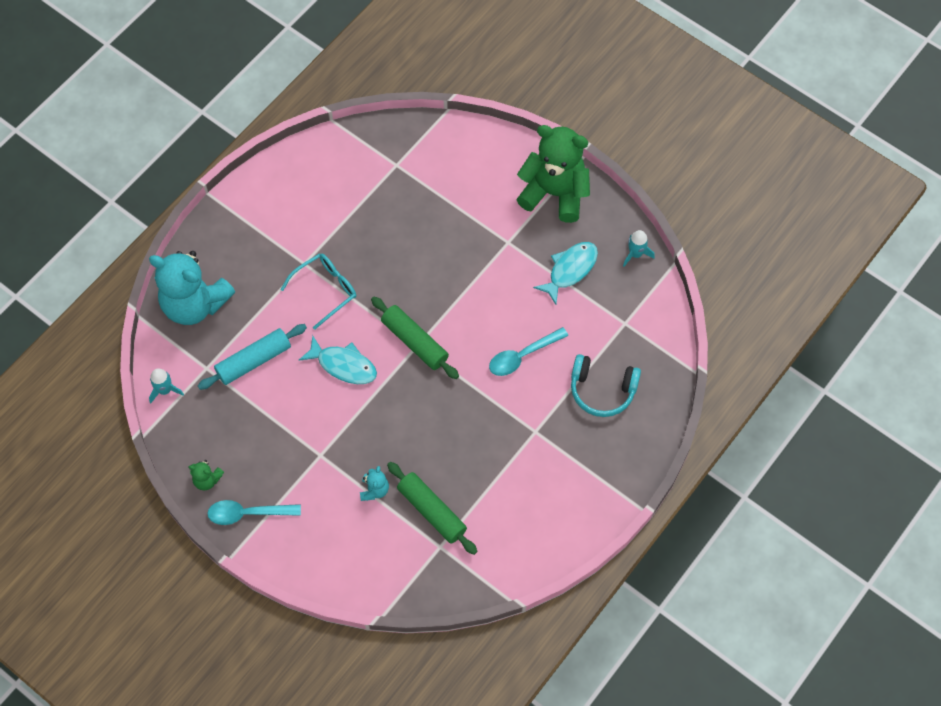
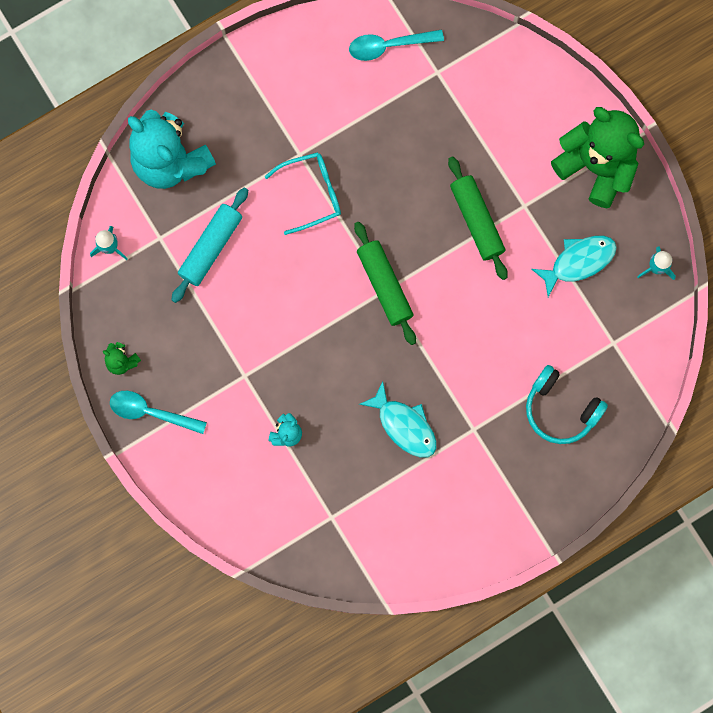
camera: 20 degrees right, 15 degrees up
turquoise rolling pin [198,324,307,390] -> turquoise rolling pin turned 45 degrees counterclockwise [171,187,248,303]
turquoise fish [299,335,377,384] -> turquoise fish moved to [359,381,437,458]
green rolling pin [387,462,477,555] -> green rolling pin moved to [448,156,508,280]
turquoise spoon [489,327,568,376] -> turquoise spoon moved to [349,29,444,61]

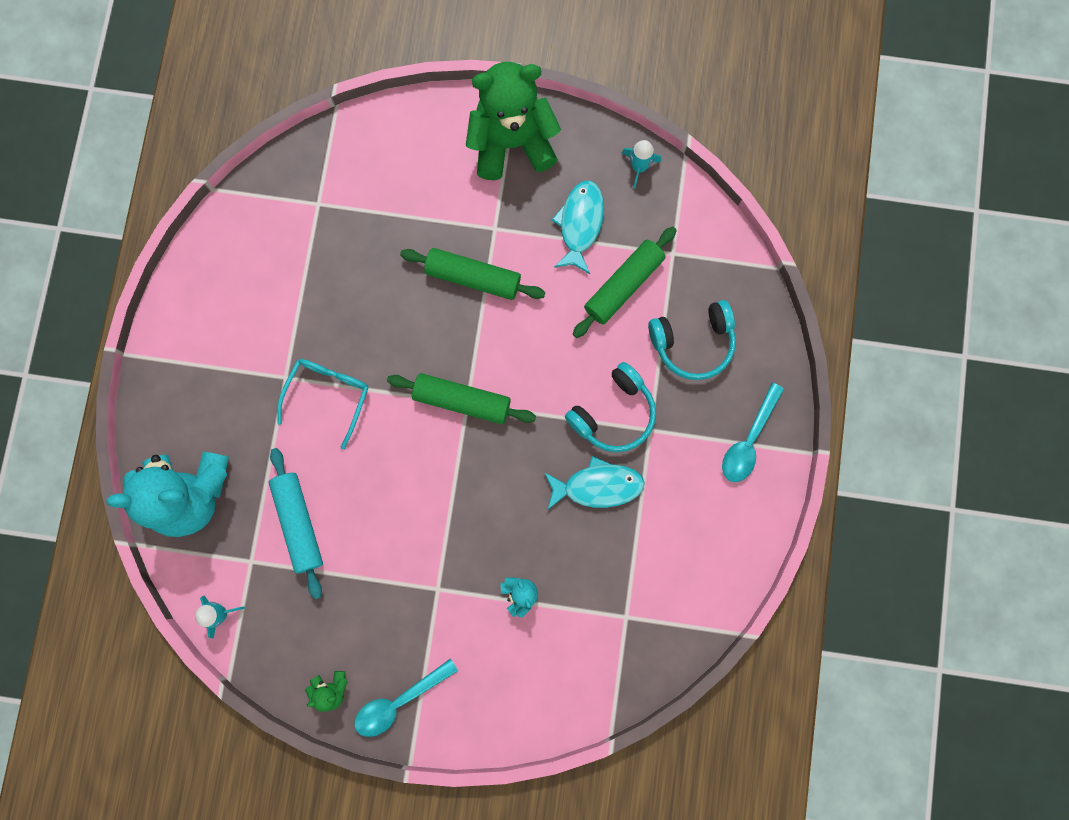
camera: 50 degrees left, 0 degrees up
turquoise spoon [349,29,444,61] -> turquoise spoon moved to [722,382,784,482]
none -> turquoise headphones [565,362,656,452]
none -> green rolling pin [572,227,677,338]

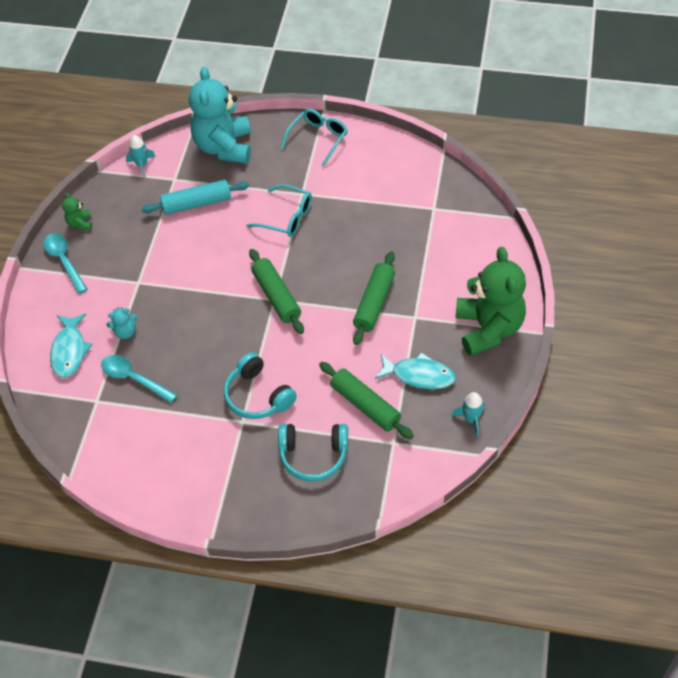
camera: 95 degrees right, 25 degrees down
green rolling pin [387,373,536,424] -> green rolling pin turned 45 degrees counterclockwise [249,249,304,334]
turquoise fish [544,456,645,509] -> turquoise fish moved to [50,314,92,378]
turquoise headphones [648,300,736,380] -> turquoise headphones turned 75 degrees counterclockwise [278,424,348,482]
turquoise spoon [722,382,784,482] -> turquoise spoon moved to [101,355,177,403]
none -> turquoise glasses [281,109,348,167]

